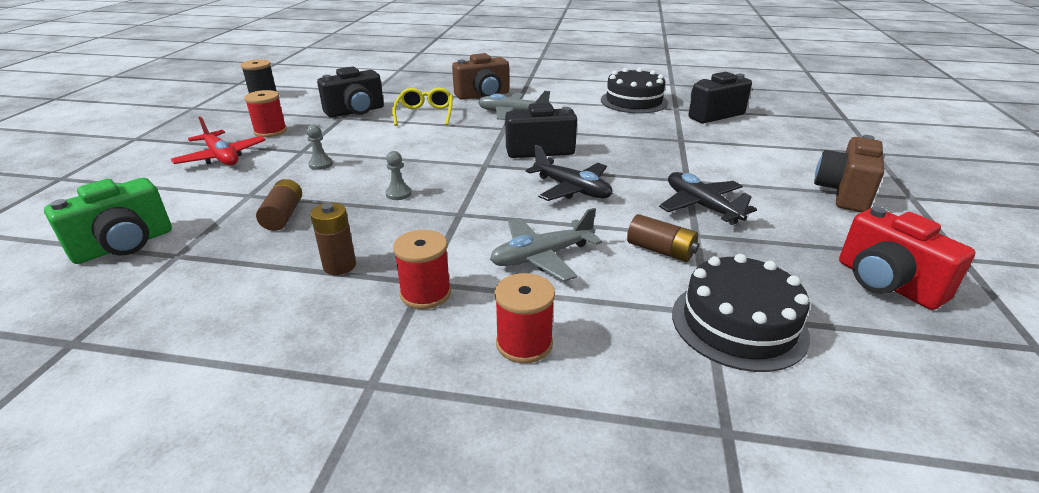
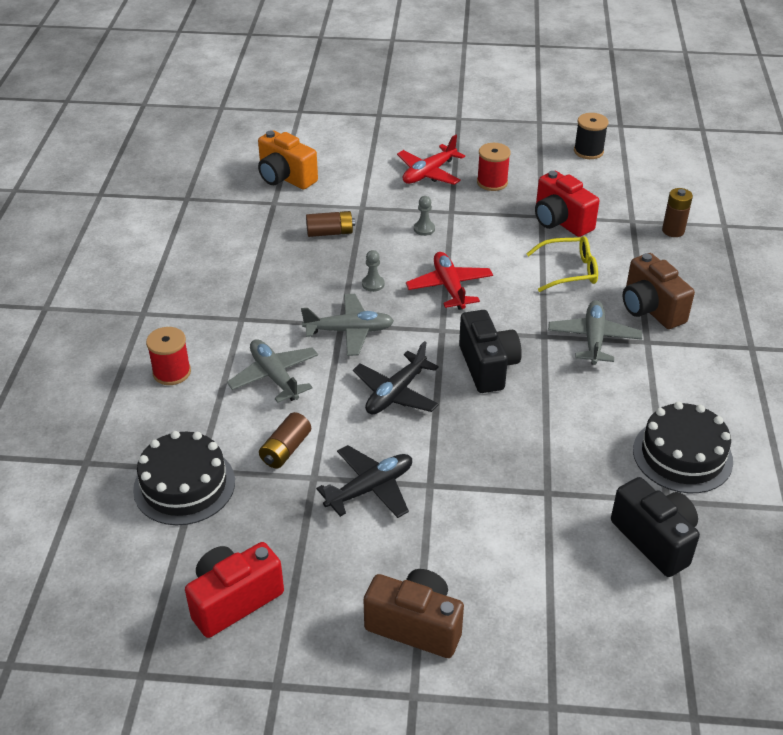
camera: 85 degrees right, 10 degrees up
green camera [44,178,172,264] -> orange camera [258,130,318,189]
brown battery [311,203,356,275] -> brown battery moved to [662,188,693,237]
black camera [317,66,384,118] -> red camera [535,171,599,237]
red spool [393,230,451,309] -> none
none -> grey plane [301,294,394,356]
none -> red plane [406,252,493,310]

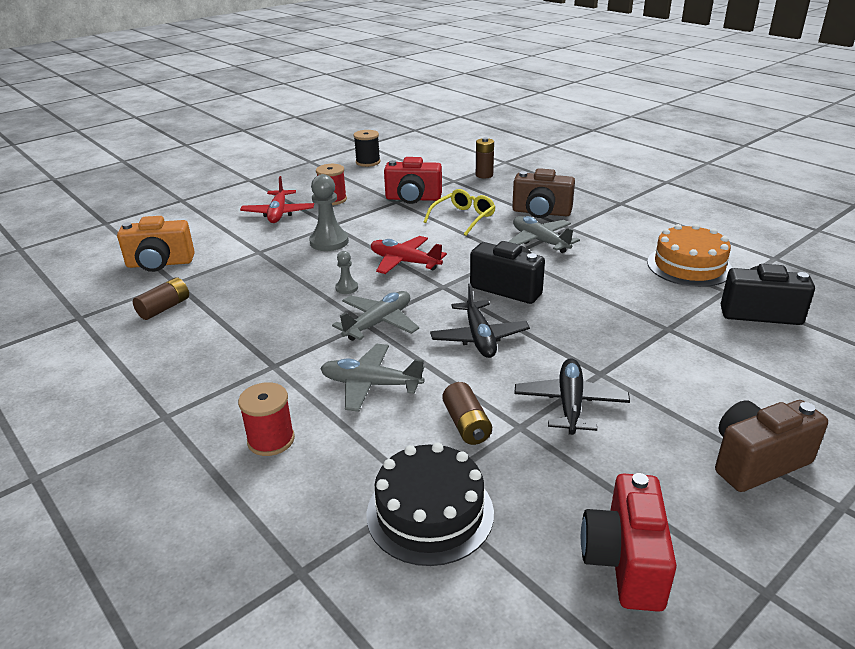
camera: 45 degrees left, 10 degrees down
brown battery [306,211,355,237] -> brown battery moved to [133,277,189,320]
grey pawn [414,196,435,236] -> grey pawn [309,174,349,251], size x1.91
black cake [633,402,733,493] -> orange cake [647,224,732,287]

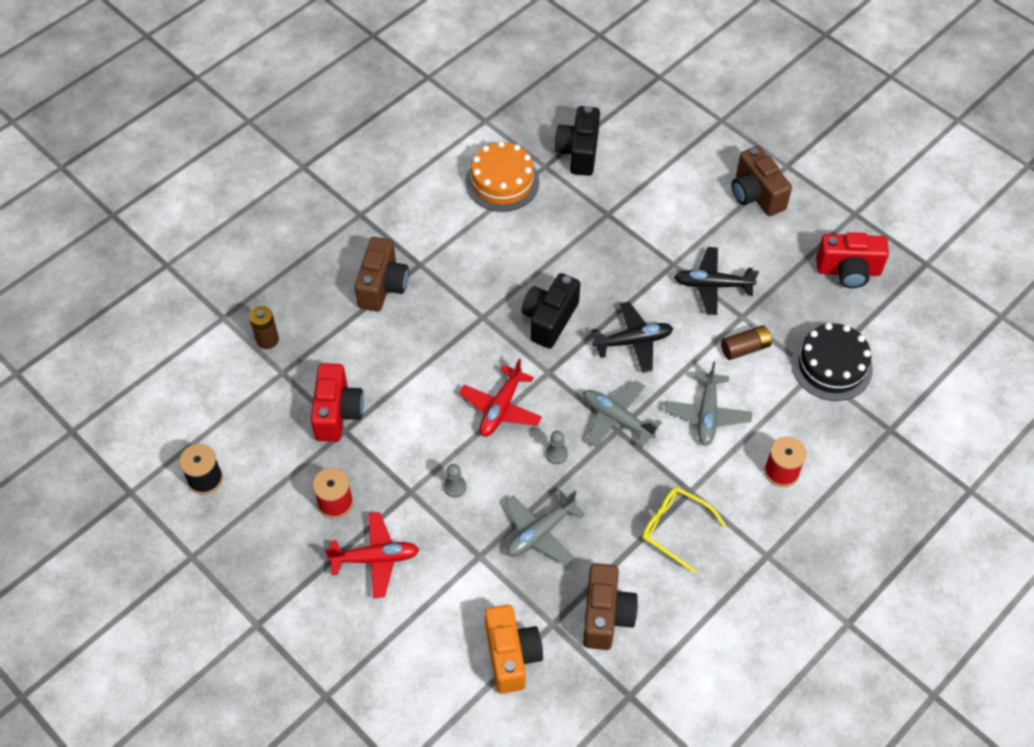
camera: 95 degrees left, 25 degrees up
brown battery [133,277,189,320] -> brown camera [583,563,638,650]
grey pawn [309,174,349,251] -> grey pawn [443,464,466,497], size x0.52
yellow glasses [424,189,496,236] -> yellow glasses moved to [642,487,726,573]
grey plane [508,216,580,253] -> grey plane moved to [505,490,585,565]

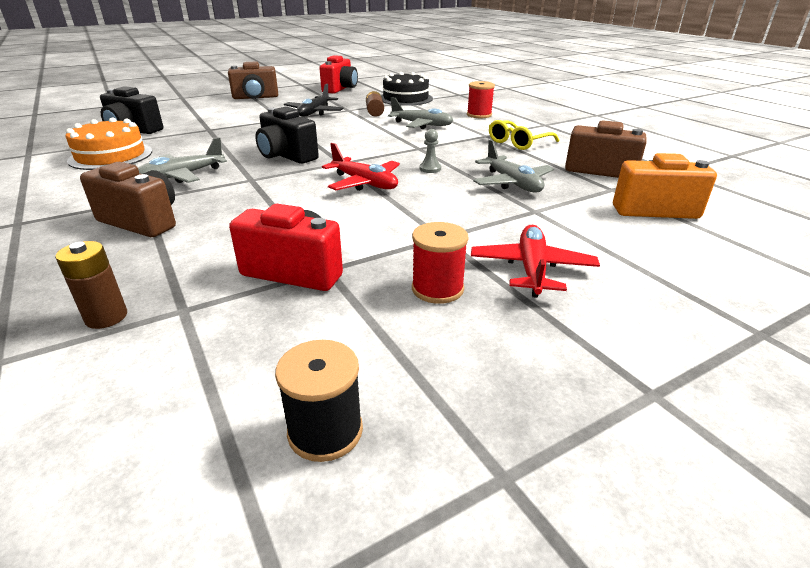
camera: 75 degrees left, 25 degrees down
grey pawn [443,464,466,497] -> none
grey plane [583,381,662,447] -> grey plane moved to [138,137,227,183]
black plane [592,302,673,373] -> none

